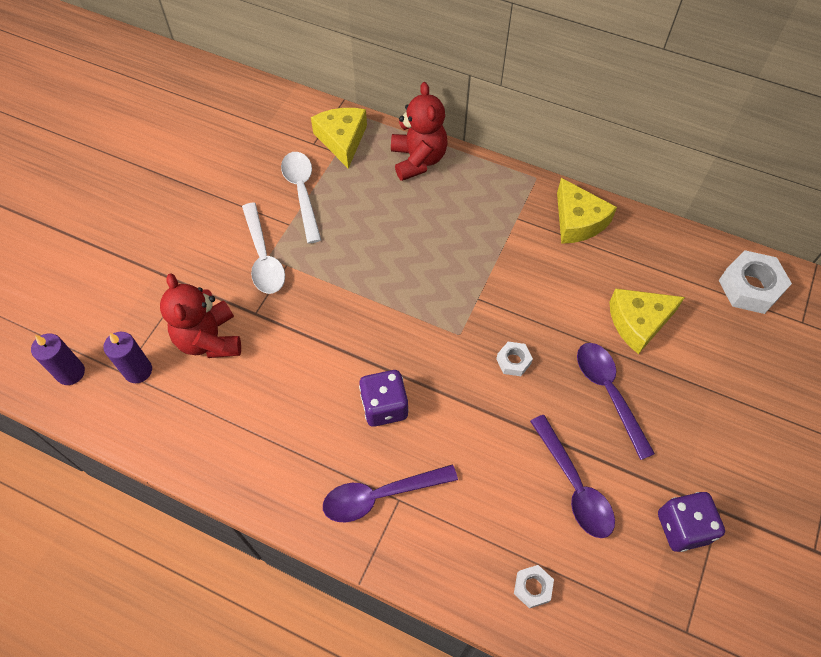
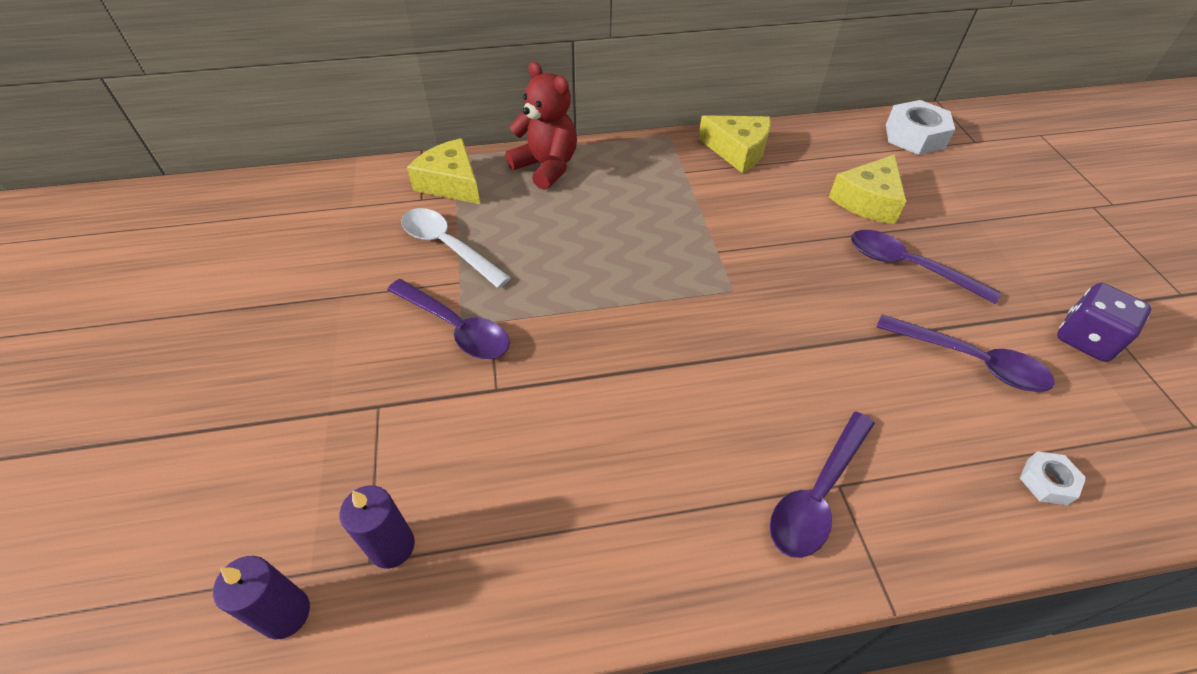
camera: 35 degrees left, 10 degrees down
red teddy bear [160,273,241,358] -> none
white spoon [242,203,285,294] -> purple spoon [387,279,510,359]
purple dice [359,370,409,427] -> none
white nut [496,342,533,376] -> none

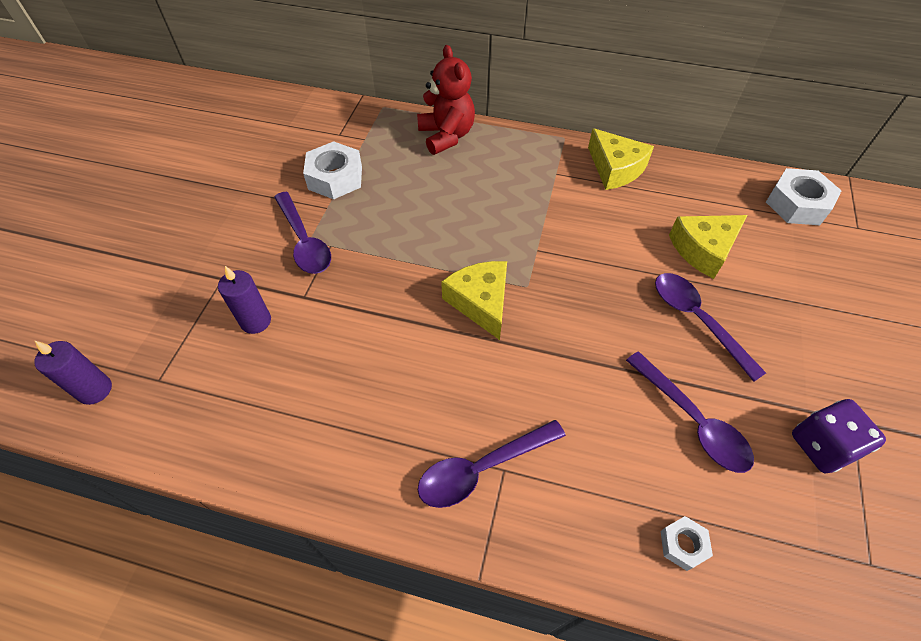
camera: 25 degrees right, 5 degrees up
purple candle [340,486,415,569] -> purple candle moved to [218,266,271,334]
white spoon [401,208,511,288] -> white nut [303,141,362,199]
yellow cheese [407,138,480,204] -> yellow cheese moved to [441,261,507,340]

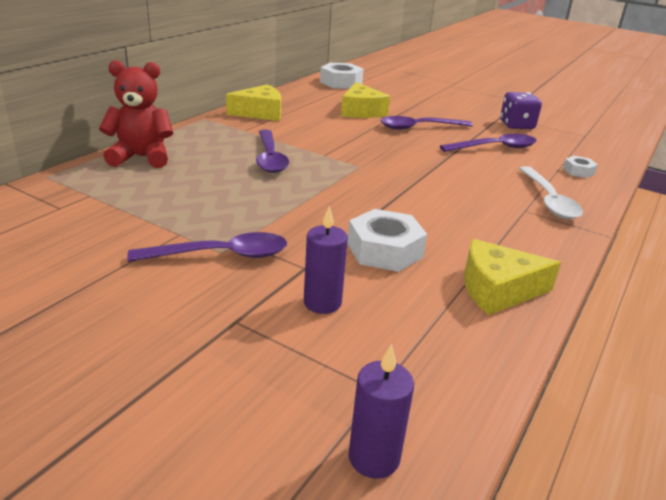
camera: 75 degrees left, 25 degrees down
white nut [303,141,362,199] -> white nut moved to [347,209,427,272]
purple spoon [418,420,566,508] -> purple spoon moved to [256,130,289,173]
yellow cheese [441,261,507,340] -> yellow cheese moved to [464,239,561,315]
none -> white spoon [519,166,583,219]

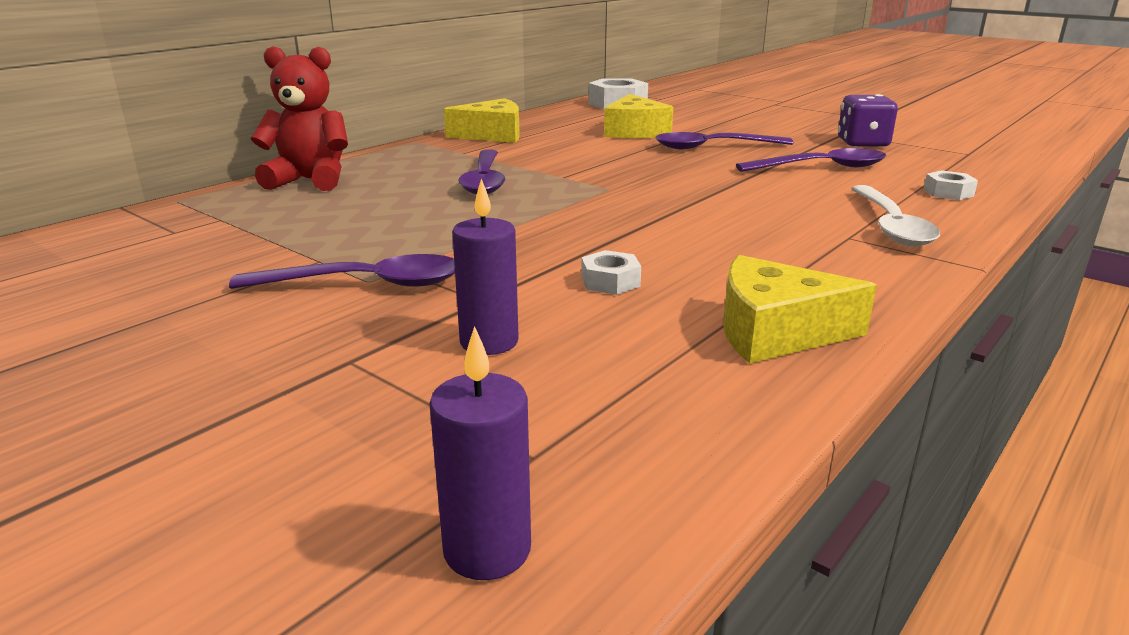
camera: 10 degrees right, 5 degrees down
white nut [347,209,427,272] -> white nut [581,250,641,295], size x0.53

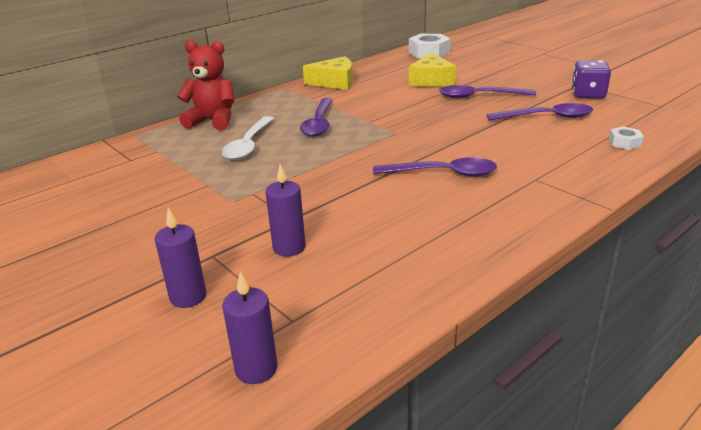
camera: 10 degrees right, 5 degrees up
purple spoon [229,254,455,289] -> purple spoon moved to [373,157,497,177]
white nut [581,250,641,295] -> none
yellow cheese [723,255,877,364] -> none
white spoon [851,185,940,246] -> white spoon moved to [222,116,274,160]
none -> purple candle [155,208,207,308]

